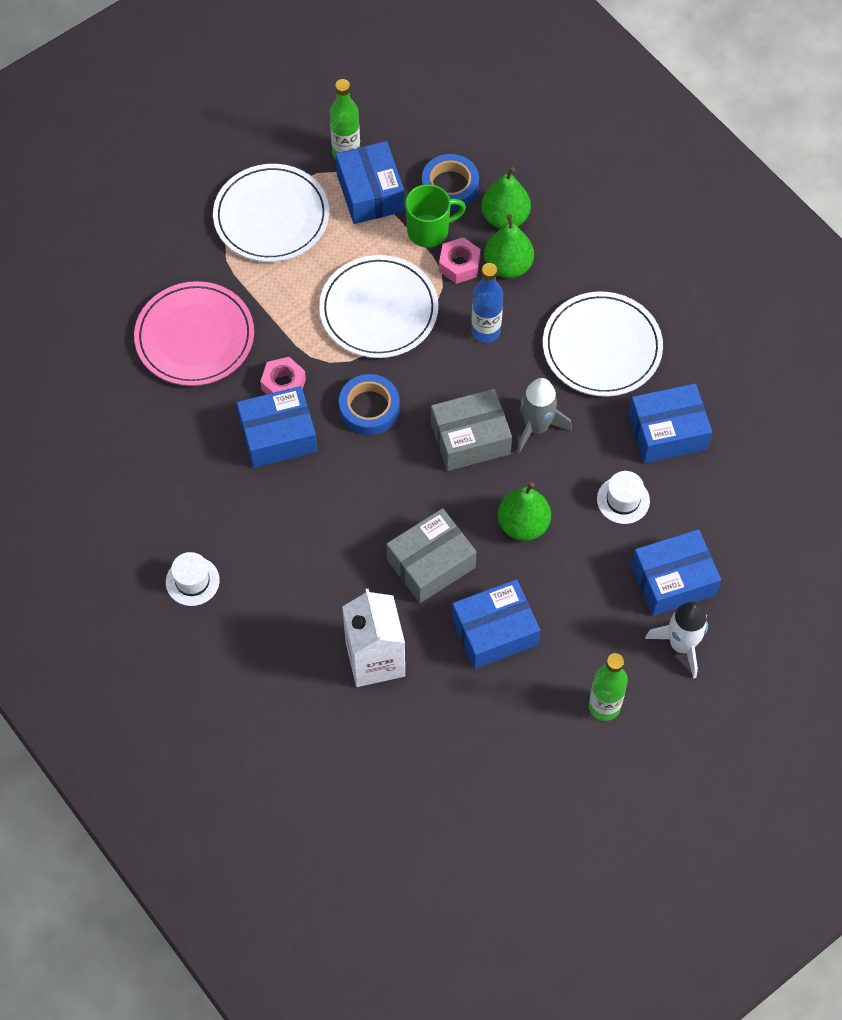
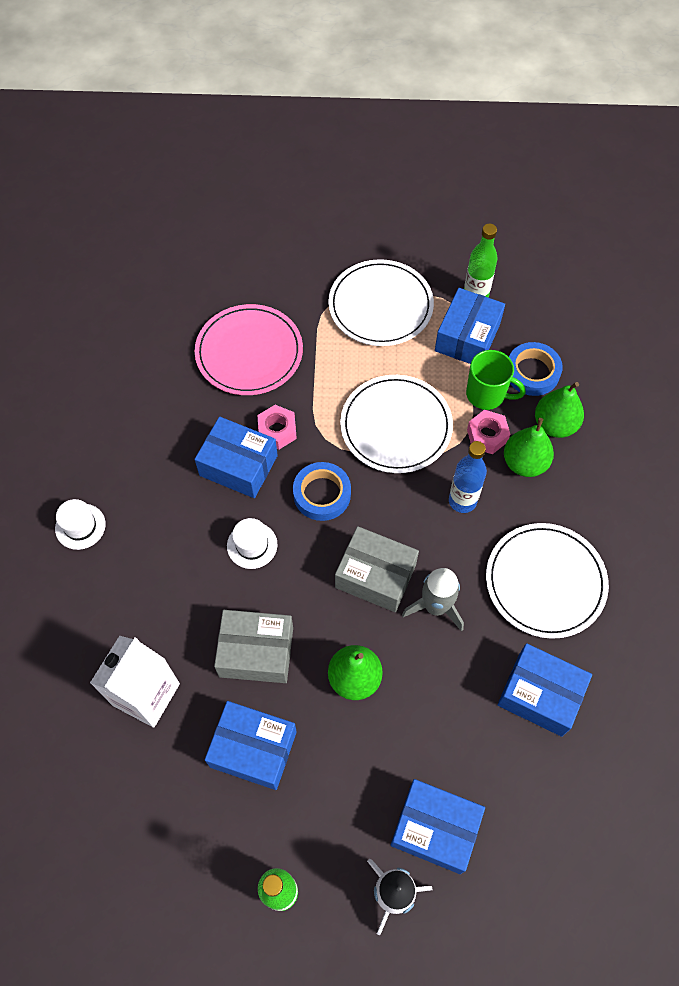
camera: 40 degrees right, 0 degrees up
white hat [597,471,650,524] -> white hat moved to [227,518,277,569]

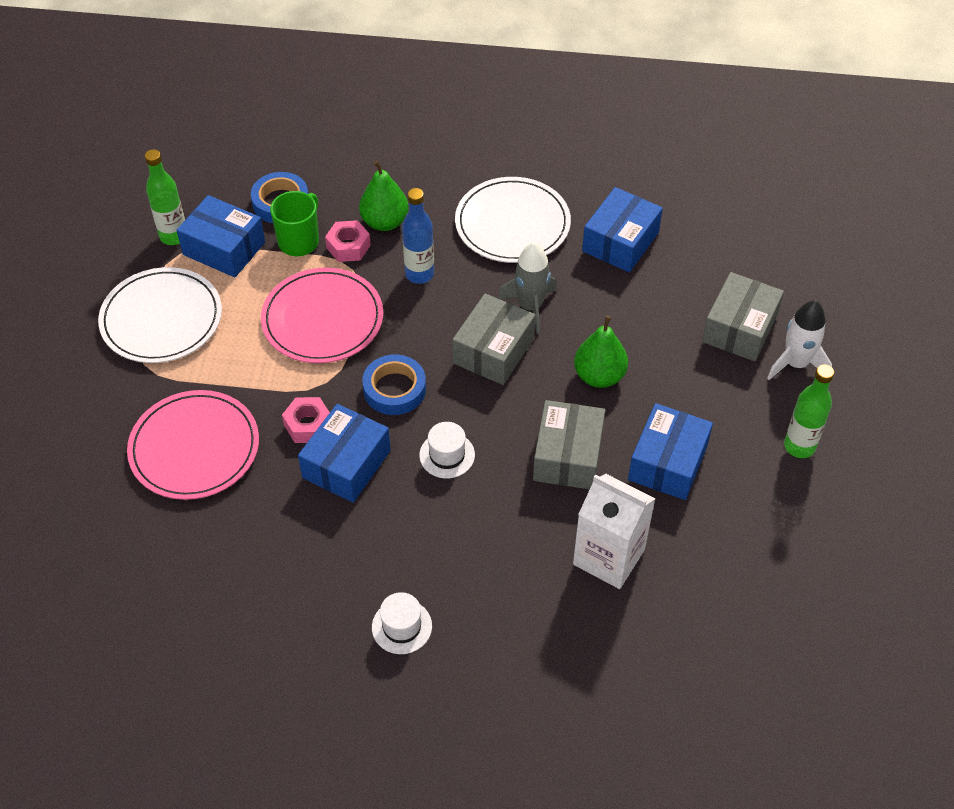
camera: 85 degrees left, 10 degrees down
white plate [340,375,453,473] -> pink plate [261,268,383,363]
blue box [391,779,485,874] -> grey box [702,272,784,361]
green pear [535,382,584,438] -> none

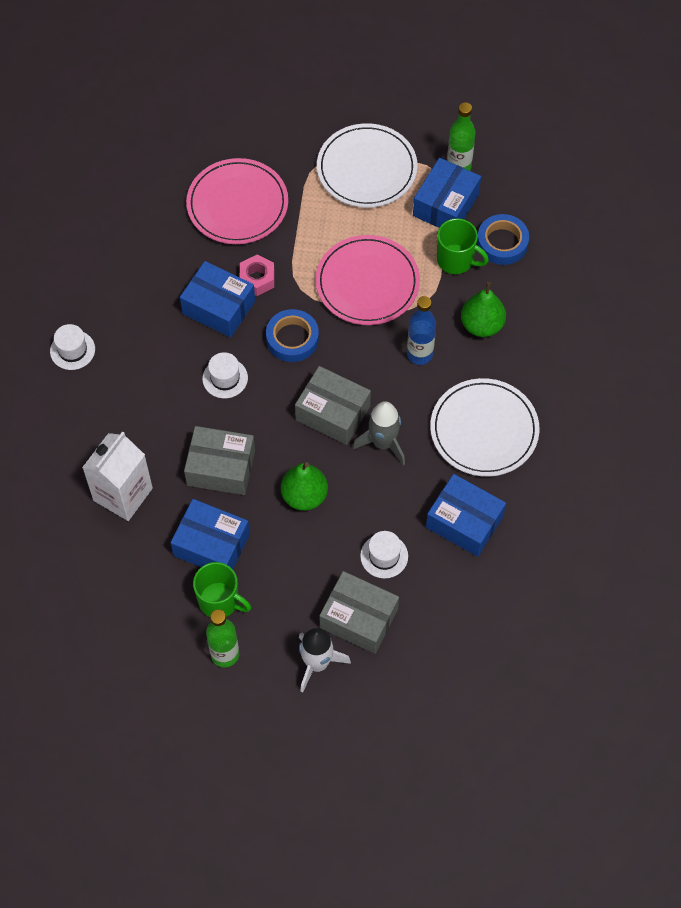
camera: 90 degrees right, 10 degrees up
pink nut [325,220,371,262] -> none
none -> green mug [193,562,252,617]
none -> white hat [360,531,408,579]

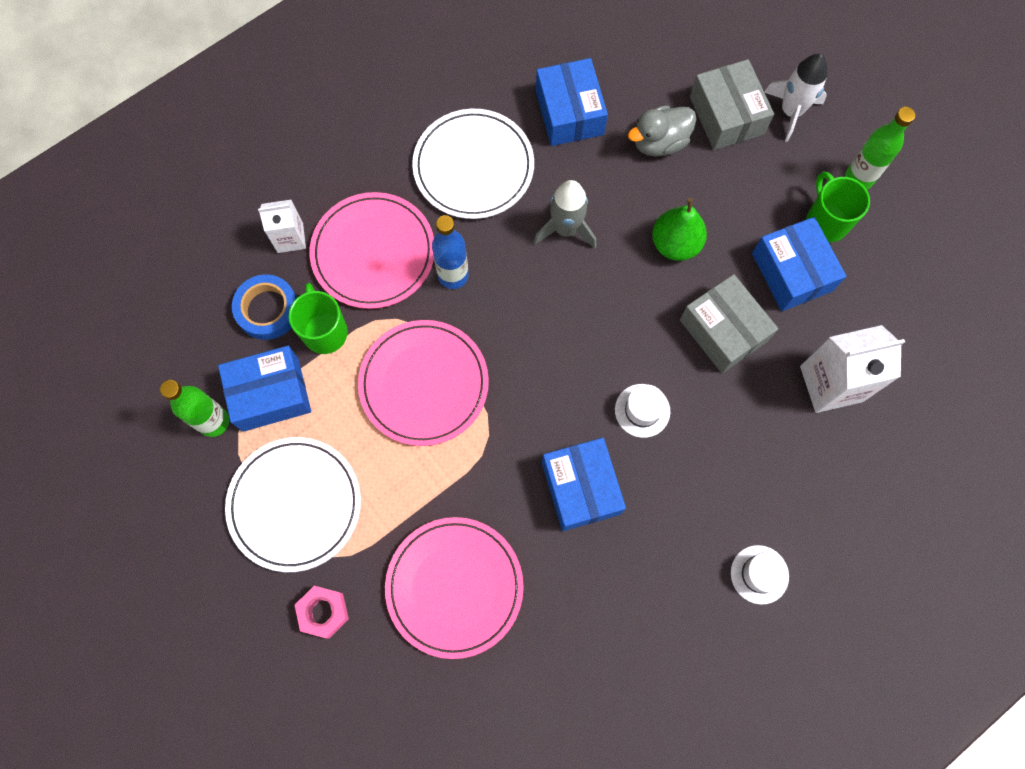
camera: 135 degrees left, 10 degrees up
pink nut [240,255,274,296] -> pink nut moved to [295,586,349,638]
blue tape [266,309,319,362] -> none
grey box [295,366,371,445] -> none
white hat [360,531,408,579] -> grey duck [628,105,696,156]
green pear [461,282,506,337] -> pink plate [310,192,434,309]
none -> white carton [258,200,306,253]

